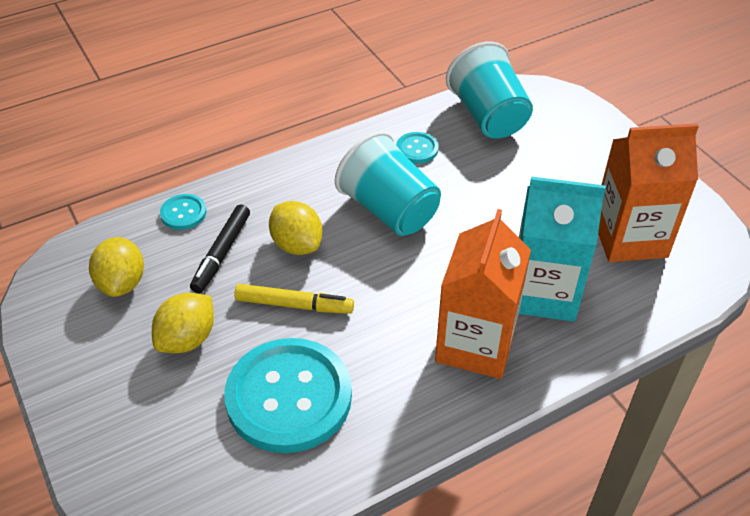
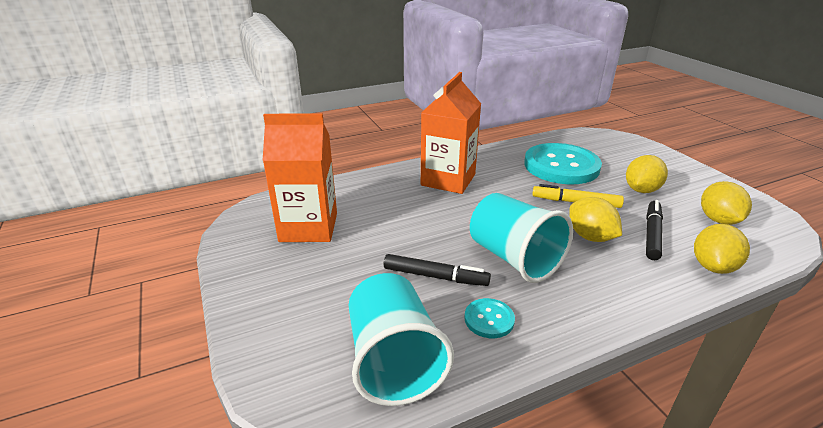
camera: 175 degrees left, 15 degrees down
turquoise button [160,194,206,230] -> yellow lemon [694,224,750,274]
turquoise carton [519,177,606,322] -> none
none -> black marker [384,254,491,286]

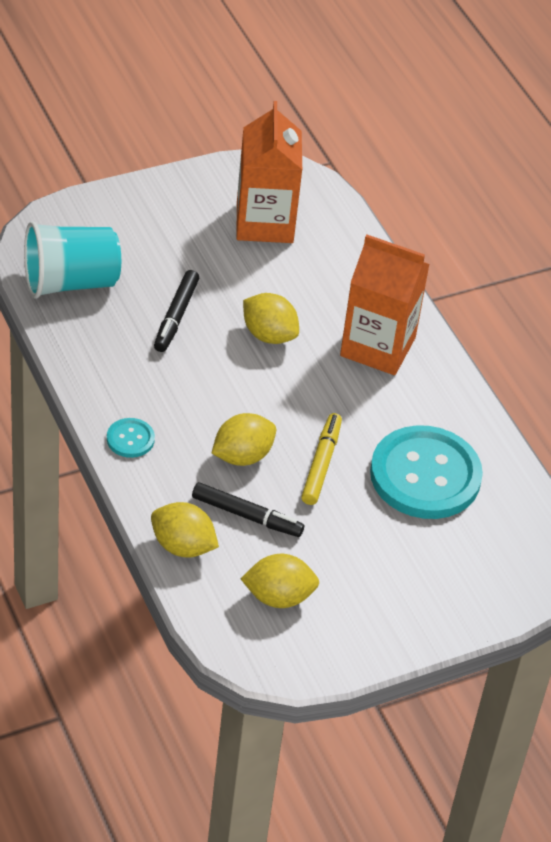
camera: 85 degrees right, 15 degrees up
turquoise button [464,298,515,338] -> turquoise button moved to [107,418,155,458]
turquoise cup [470,193,573,283] -> none
yellow lemon [626,155,668,193] -> yellow lemon moved to [243,293,299,344]

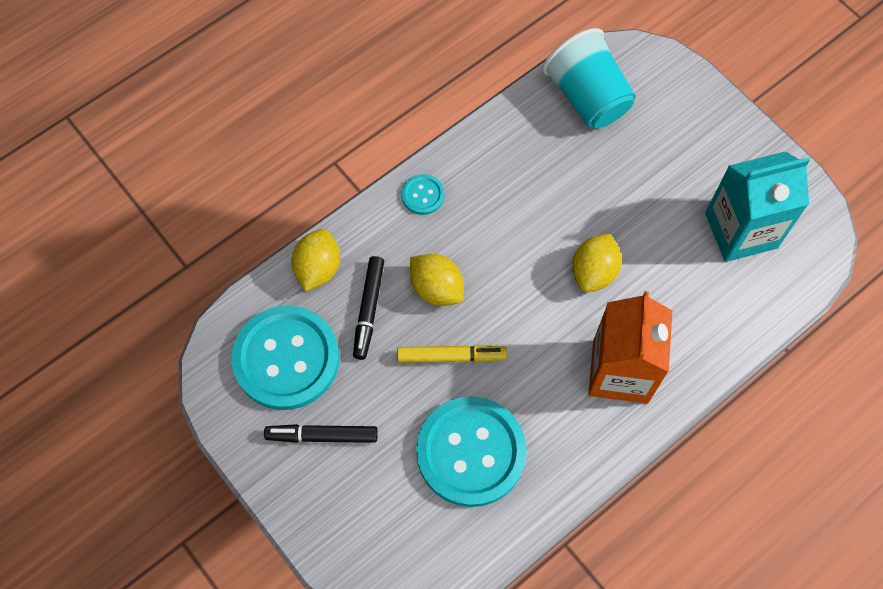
camera: 80 degrees right, 20 degrees up
black marker [154,270,199,352] -> black marker moved to [264,424,378,443]
orange carton [236,101,302,243] -> turquoise carton [705,151,810,262]
yellow lemon [241,554,319,608] -> turquoise button [232,305,339,410]

